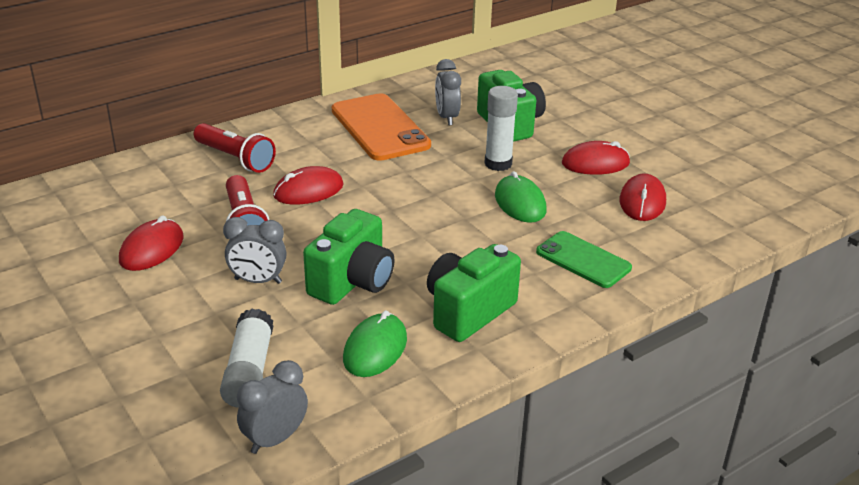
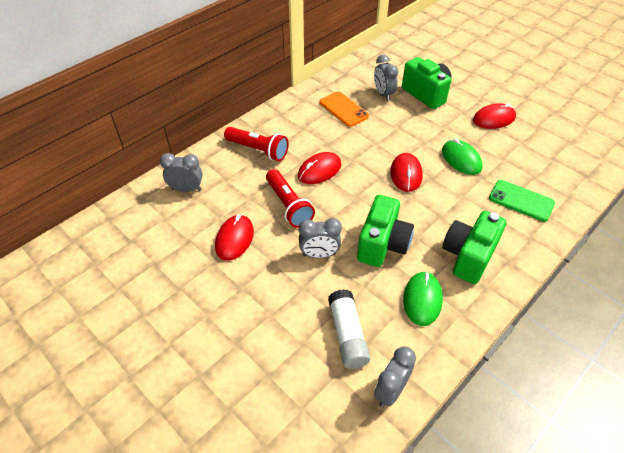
camera: 10 degrees left, 15 degrees up
orange phone [332,93,431,161] -> orange phone [320,91,369,127], size x0.63
white glue stick [485,86,518,171] -> none
red mouse [620,174,666,221] -> red mouse moved to [390,153,423,192]
none -> grey clock [160,153,203,192]

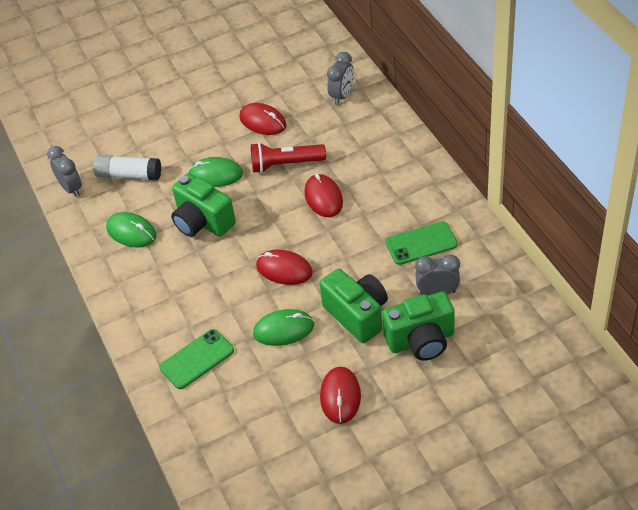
camera: 115 degrees right, 0 degrees up
red flashlight [224,127,289,161] -> none
grey clock [298,218,342,258] -> green mouse [188,157,243,187]
orange phone [320,91,369,127] -> green phone [386,221,458,265]
green camera [442,211,507,284] -> green camera moved to [320,269,388,343]

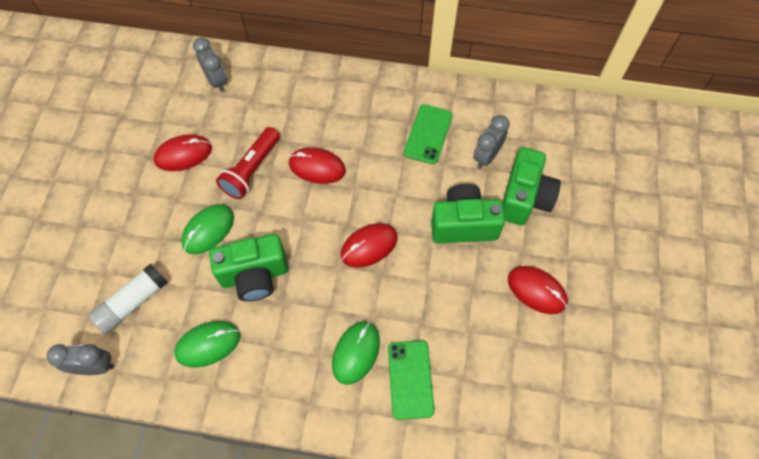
camera: 60 degrees left, 15 degrees up
green mouse [253,309,314,346] -> green mouse moved to [332,321,380,385]

